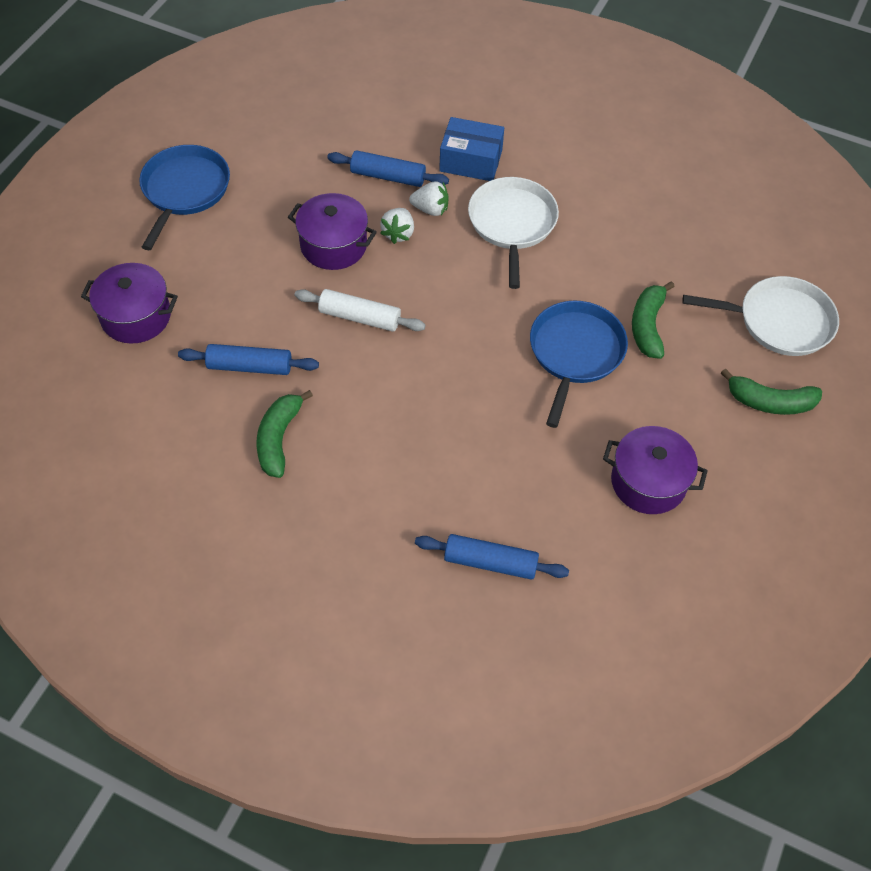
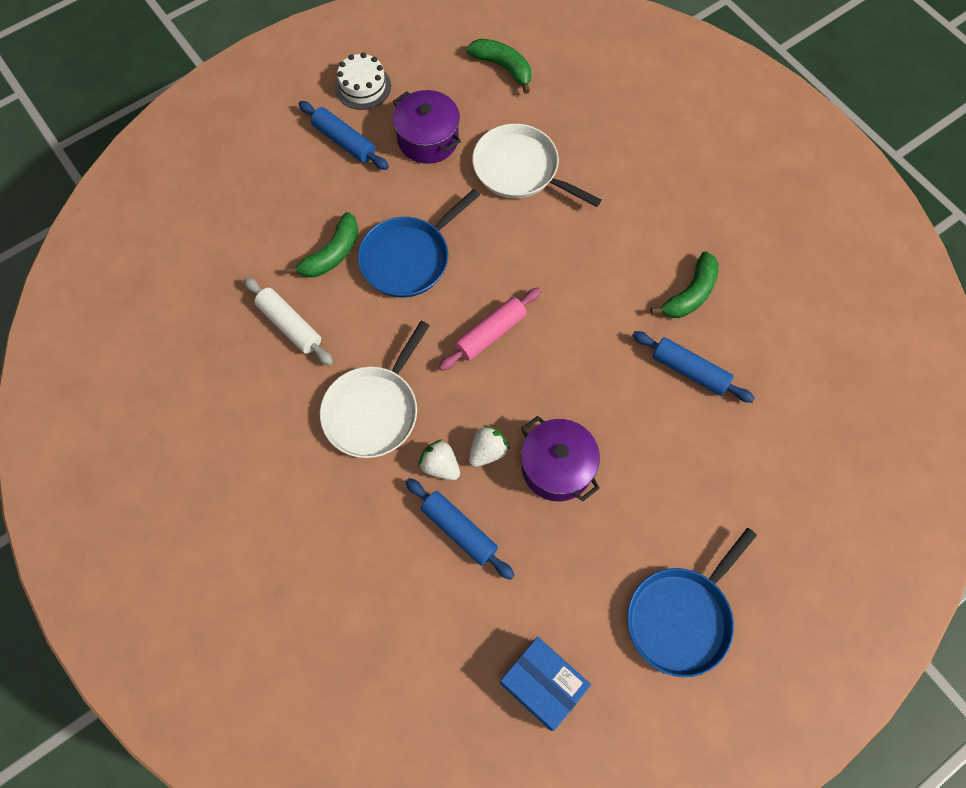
camera: 150 degrees left, 10 degrees up
purple pot [81,263,178,344] -> none
white rolling pin [294,289,426,332] -> white rolling pin moved to [244,277,333,365]
blue rolling pin [415,534,569,580] -> blue rolling pin moved to [299,101,389,170]
blue box [439,117,504,181] -> blue box moved to [500,637,591,731]
white pan [682,276,839,356] -> white pan moved to [472,124,602,207]
green banana [721,368,822,415] -> green banana moved to [466,39,531,94]
none -> white cake [335,53,391,110]
none -> pink rolling pin [439,288,541,371]

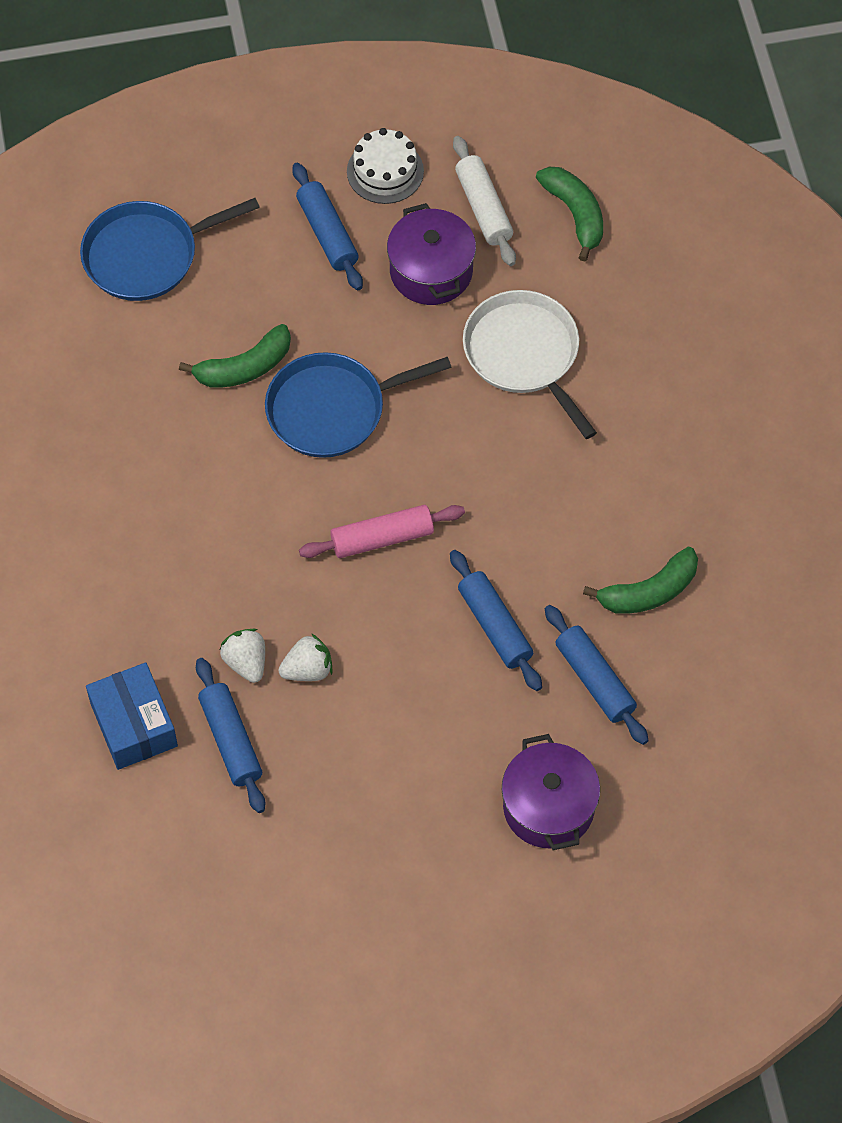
camera: 25 degrees right, 5 degrees down
white rolling pin [244,277,333,365] -> white rolling pin moved to [453,136,516,266]
white pan [320,321,430,458] -> none
blue box [500,637,591,731] -> blue box moved to [86,663,178,770]
purple pot [521,416,600,501] -> purple pot moved to [502,734,600,850]
blue pan [627,528,757,677] -> blue pan moved to [80,198,260,301]
none -> blue rolling pin [450,550,542,691]

